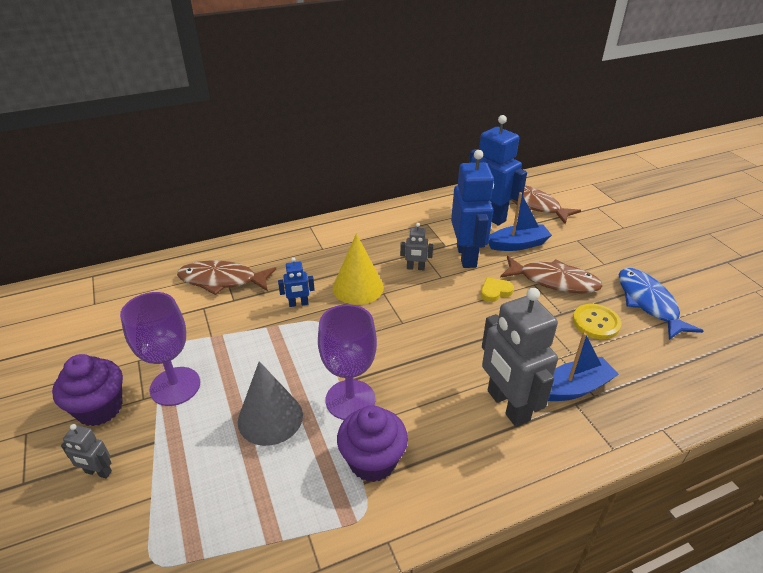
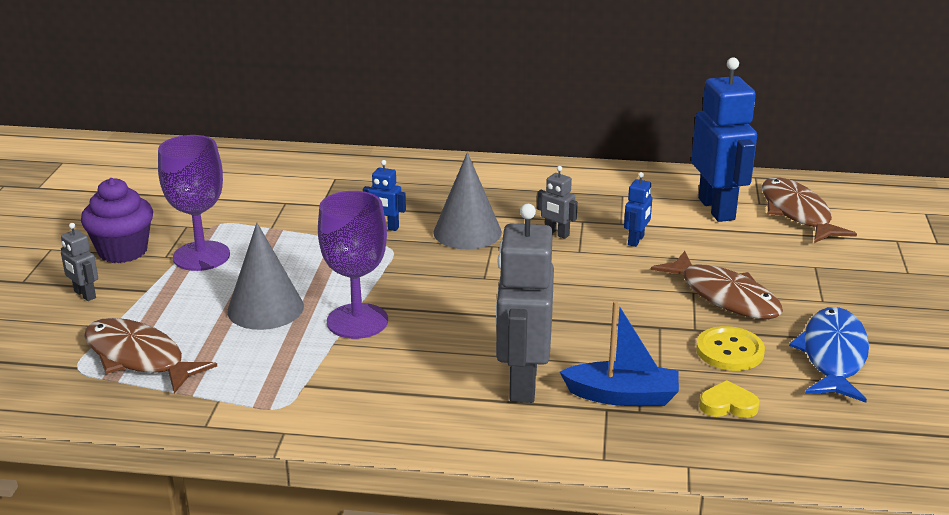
camera: 30 degrees right, 10 degrees down
brown fish [177,260,276,295] -> brown fish moved to [84,318,217,394]
yellow cone [333,233,384,305] -> grey cone [433,152,502,250]
purple cupcake [337,405,408,482] -> none
blue robot [451,150,494,268] -> blue robot [624,172,652,247], size x0.45
yellow heart [481,277,514,302] -> yellow heart moved to [699,380,760,418]
blue boat [488,192,552,251] -> none

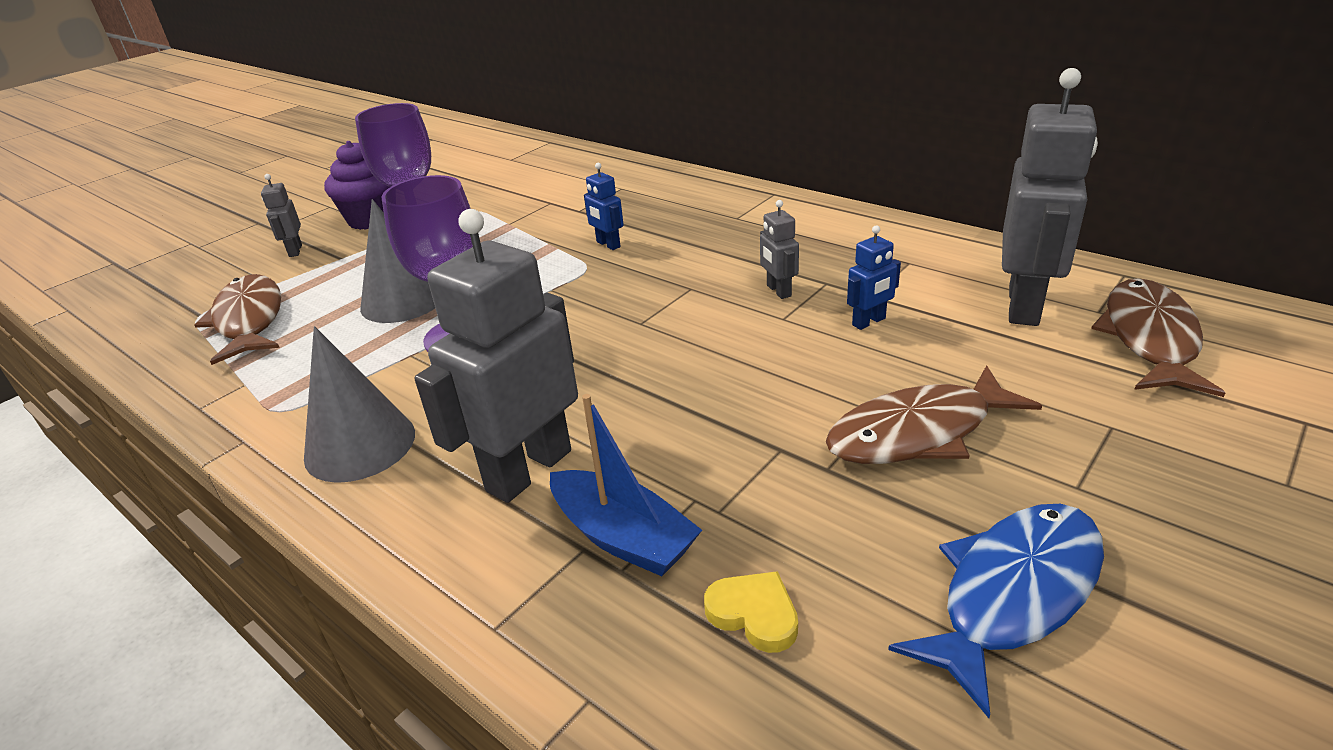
camera: 35 degrees right, 5 degrees up
grey cone [433,152,502,250] -> grey cone moved to [304,326,415,483]
brown fish [651,251,783,319] -> brown fish turned 75 degrees clockwise [826,366,1042,464]
blue robot [691,57,757,222] -> grey robot [1002,68,1098,326]
yellow button [696,326,765,371] -> none

